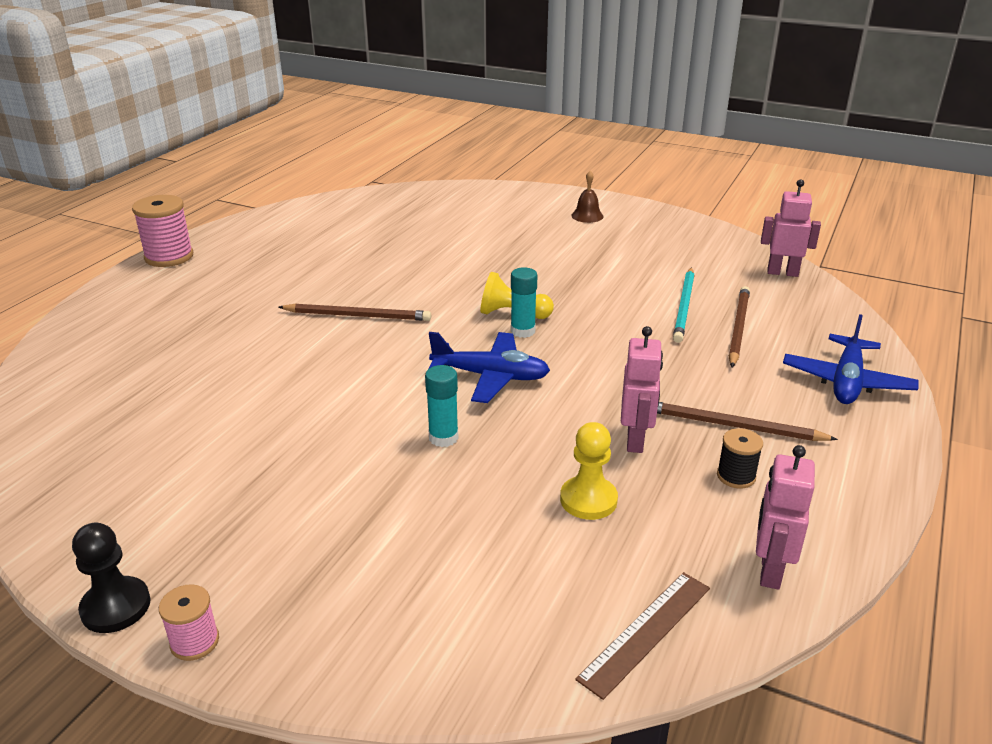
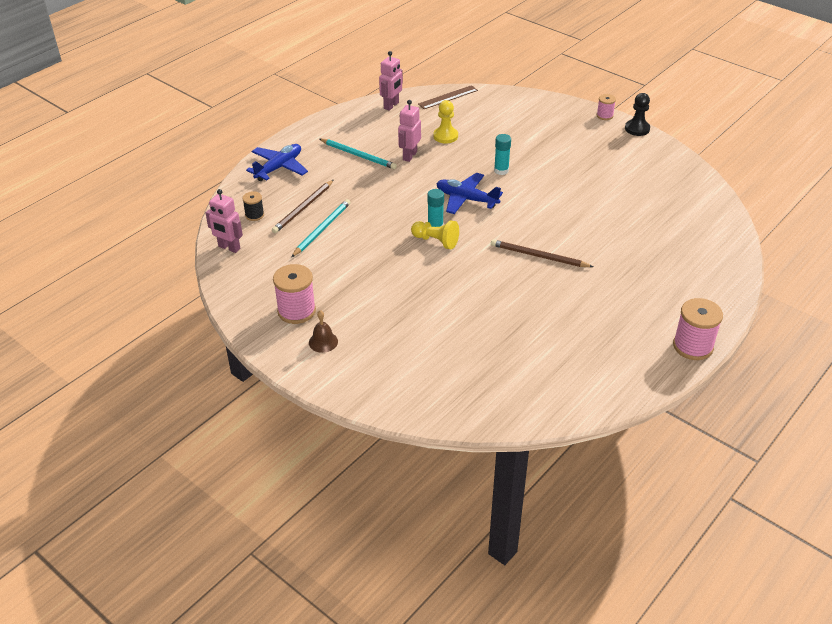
camera: 165 degrees left, 10 degrees up
brown pencil [657,402,838,441] -> turquoise pencil [319,139,397,169]
black spool [717,428,763,489] -> black spool moved to [242,191,264,221]
none -> pink spool [273,264,316,324]

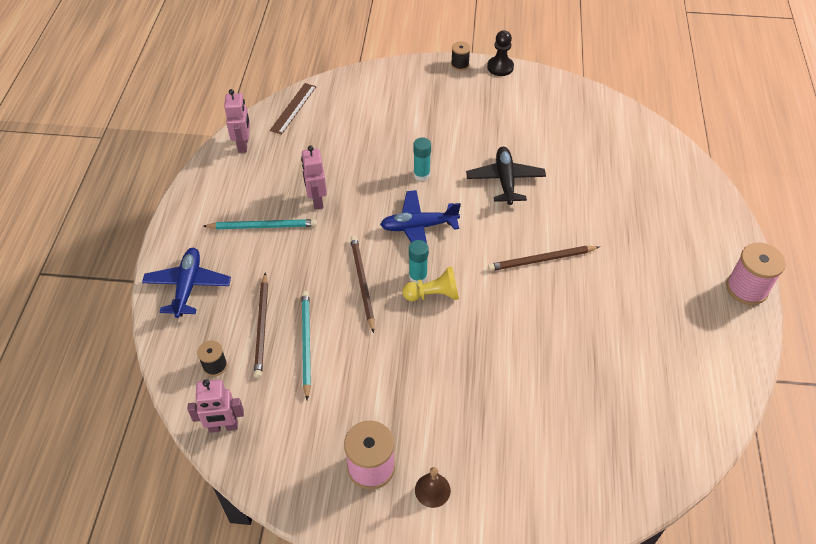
camera: 35 degrees left, 10 degrees up
yellow pawn [433,100,458,144] -> none
pink spool [597,94,616,120] -> black spool [451,41,470,71]
none -> brown pencil [350,236,375,333]
none -> black plane [466,147,546,205]

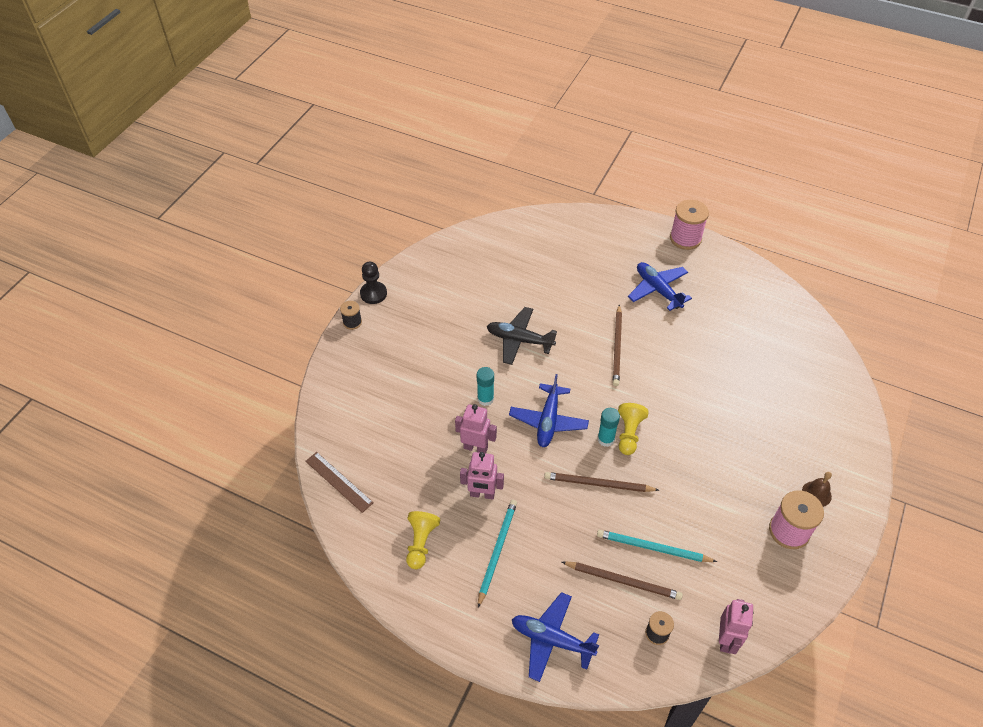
camera: 70 degrees left, 0 degrees up
pink robot [224,89,250,153] -> pink robot moved to [455,404,497,453]
none -> yellow pawn [406,511,440,569]
none -> blue plane [628,262,692,311]

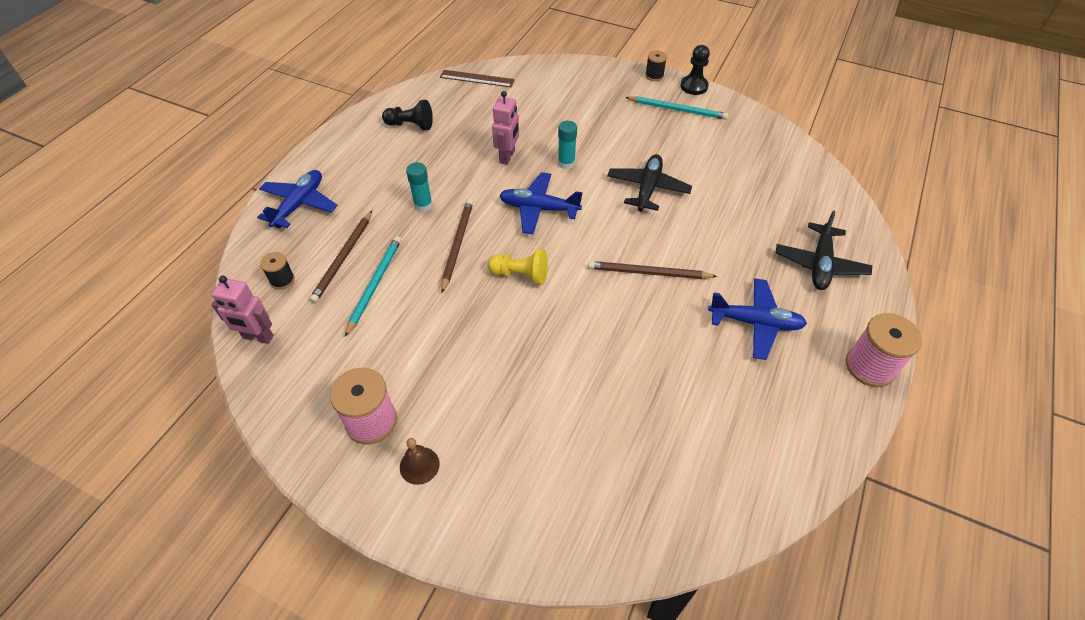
camera: 90 degrees right, 0 degrees up
brown ruler [305,452,374,513] -> brown ruler turned 60 degrees clockwise [440,70,515,87]
yellow pawn [406,511,440,569] -> black pawn [382,100,433,130]
pink robot [460,452,504,500] -> none
turquoise pencil [478,500,517,608] -> turquoise pencil moved to [625,96,728,120]
turquoise glue stick [598,408,620,447] -> turquoise glue stick moved to [406,162,433,212]
blue plane [628,262,692,311] -> blue plane turned 45 degrees clockwise [708,278,807,360]
none -> black plane [775,210,872,290]

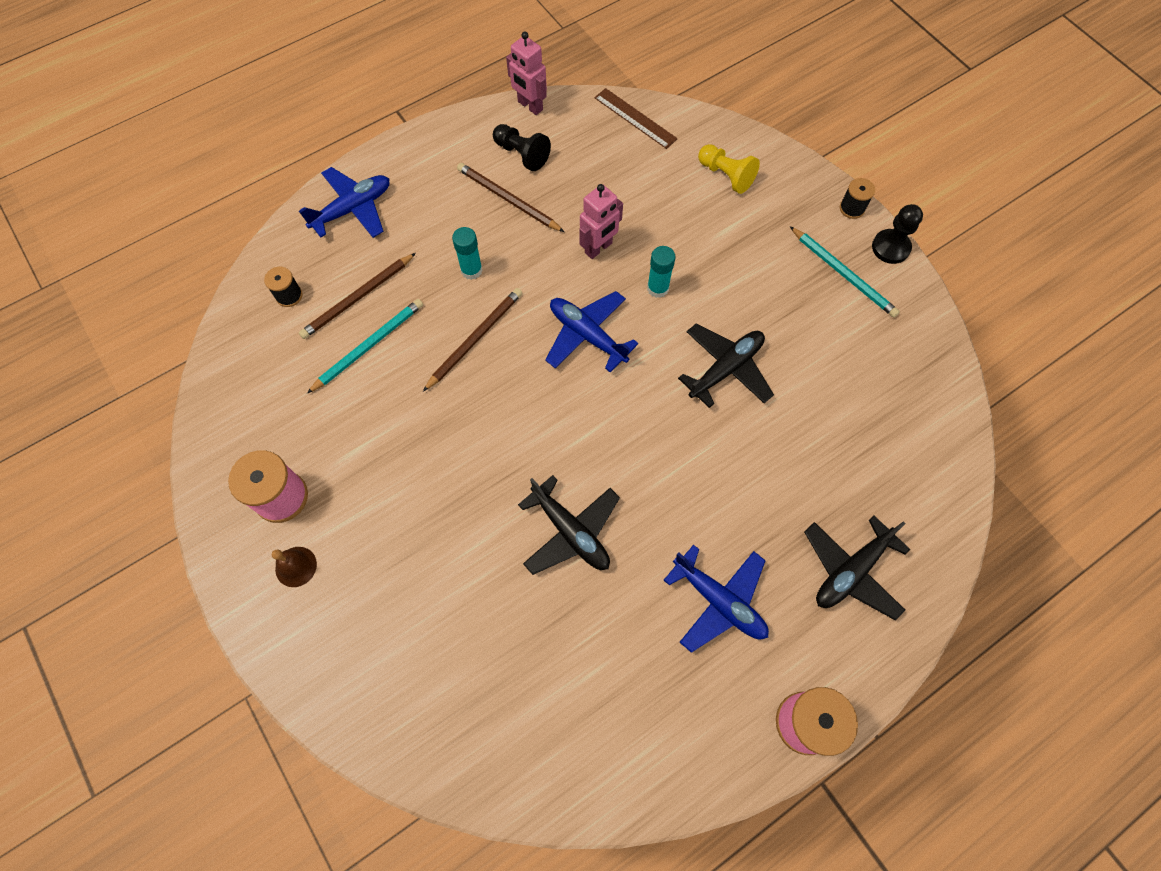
camera: 30 degrees right, 15 degrees up
pink robot [211,276,273,344] -> pink robot moved to [506,32,547,115]
yellow pawn [487,249,548,285] -> yellow pawn moved to [698,144,760,194]
brown pencil [588,261,718,279] -> brown pencil moved to [457,163,564,232]
none -> black plane [518,475,620,575]

